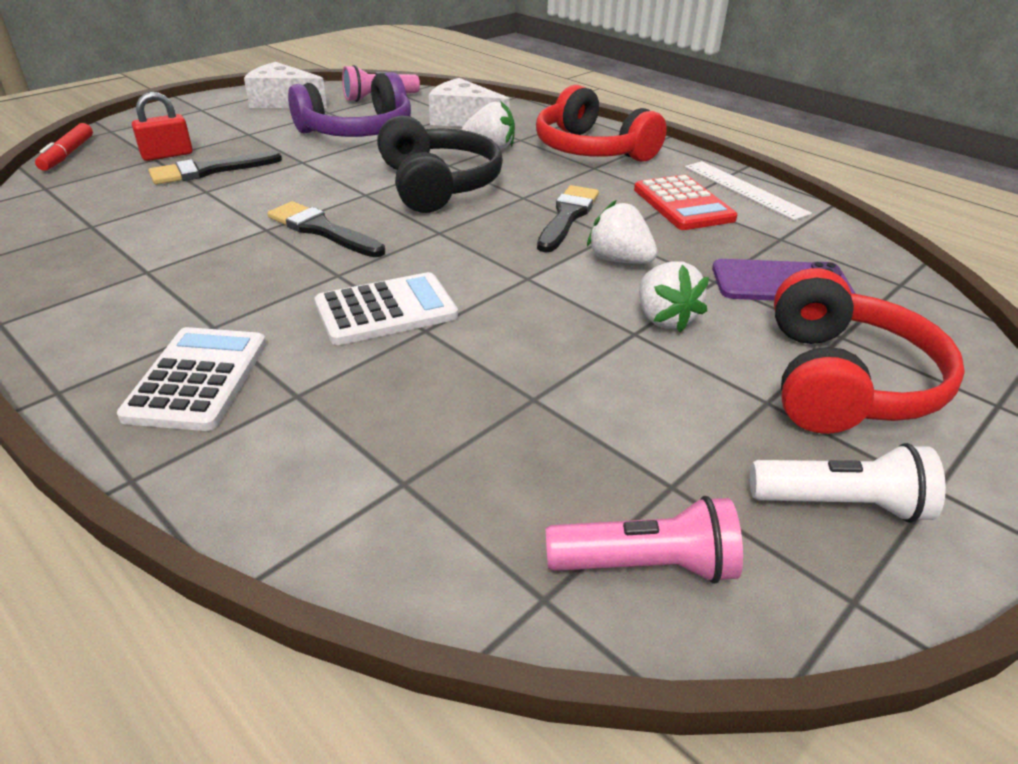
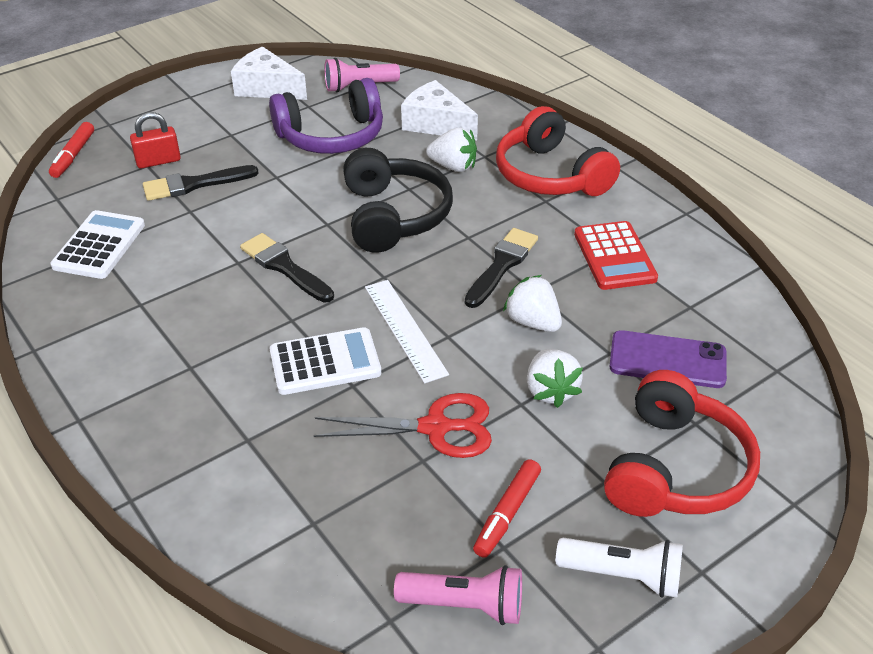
camera: 10 degrees right, 5 degrees up
white calculator [117,327,266,431] -> white calculator moved to [50,210,145,279]
white ruler [685,161,812,220] -> white ruler moved to [365,280,449,383]
none -> red scissors [314,393,492,458]
none -> red marker [473,459,541,558]

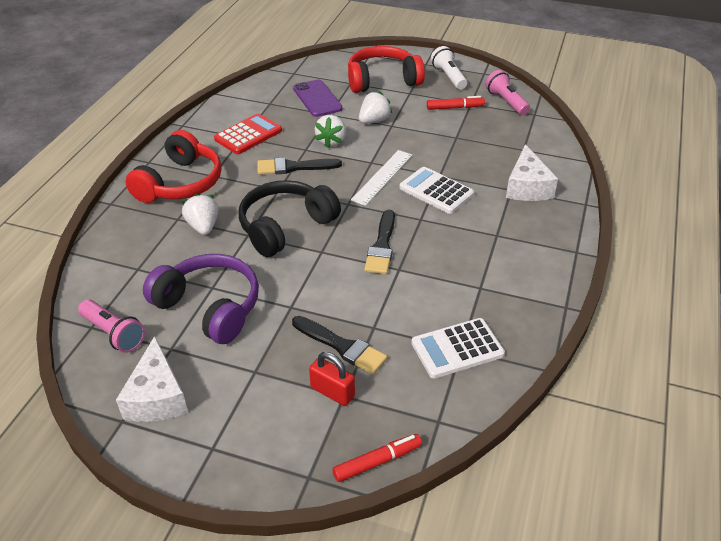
camera: 125 degrees left, 0 degrees up
red scissors [314,393,492,458] -> none
white cheese [401,80,478,140] -> white cheese moved to [506,144,558,201]

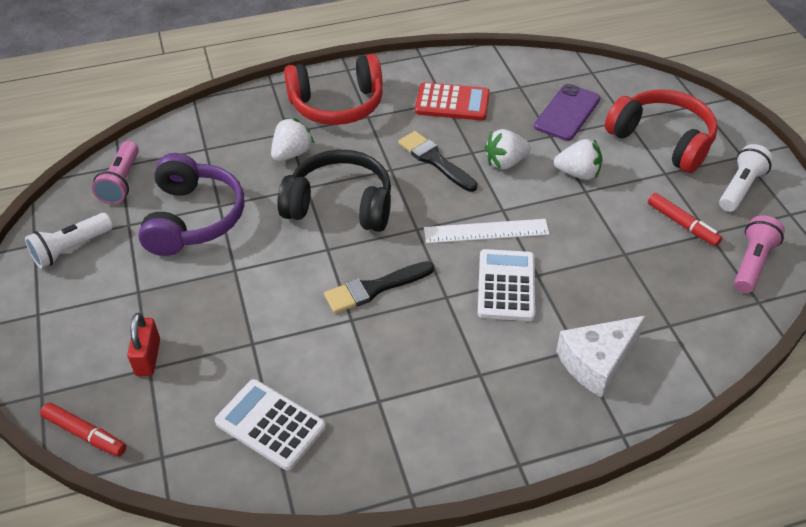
camera: 55 degrees right, 5 degrees up
white cheese [116,336,188,422] -> white flashlight [25,213,113,268]
black brush [292,316,387,374] -> none

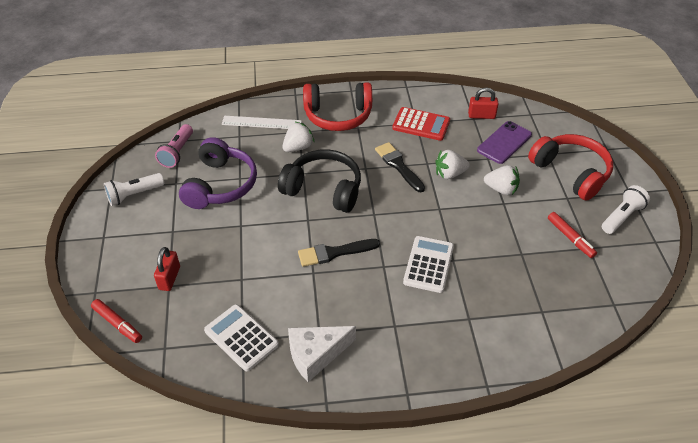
camera: 10 degrees right, 0 degrees up
white ruler [424,219,550,243] -> white ruler moved to [222,116,302,129]
white cheese [556,316,646,398] -> white cheese moved to [288,326,356,382]
pink flashlight [734,215,785,293] -> none
none -> red padlock [468,88,498,119]

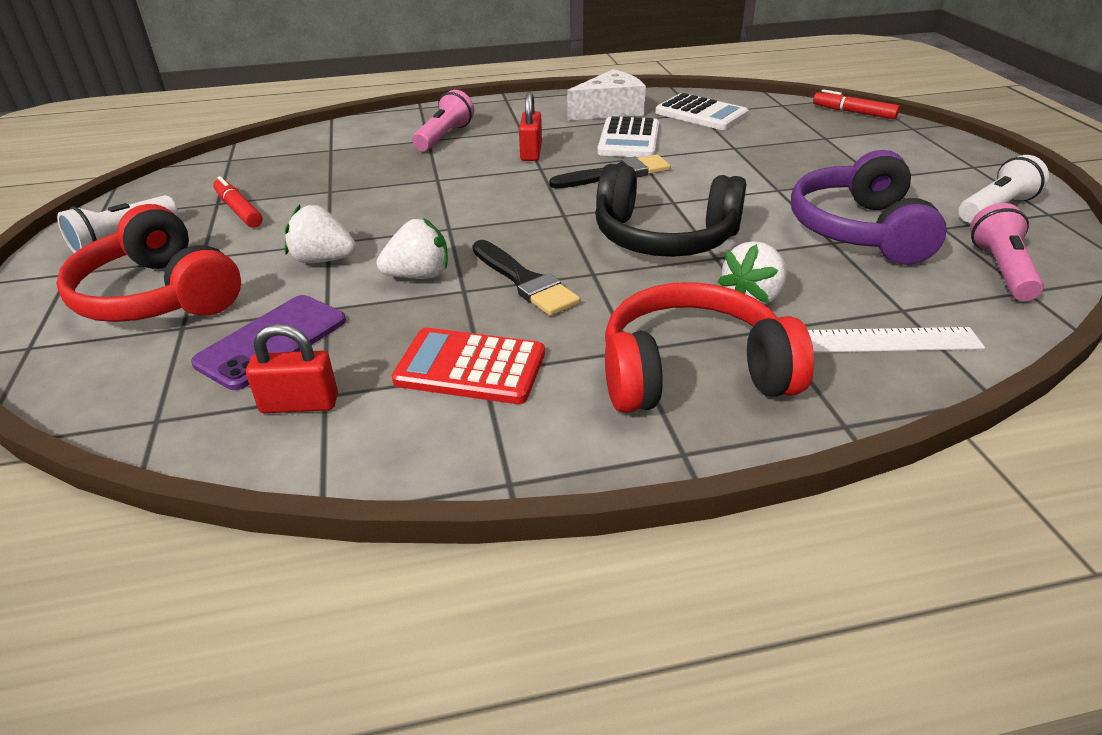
camera: 175 degrees right, 10 degrees down
red padlock [154,247,180,291] -> red padlock moved to [519,92,542,161]
white calculator [403,236,454,293] -> white calculator moved to [597,116,659,157]
none -> pink flashlight [412,90,474,151]

